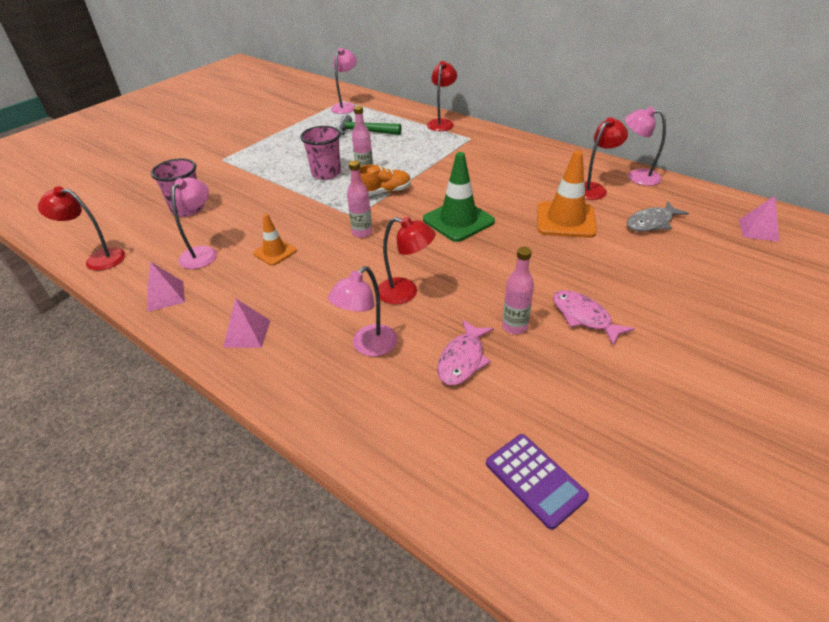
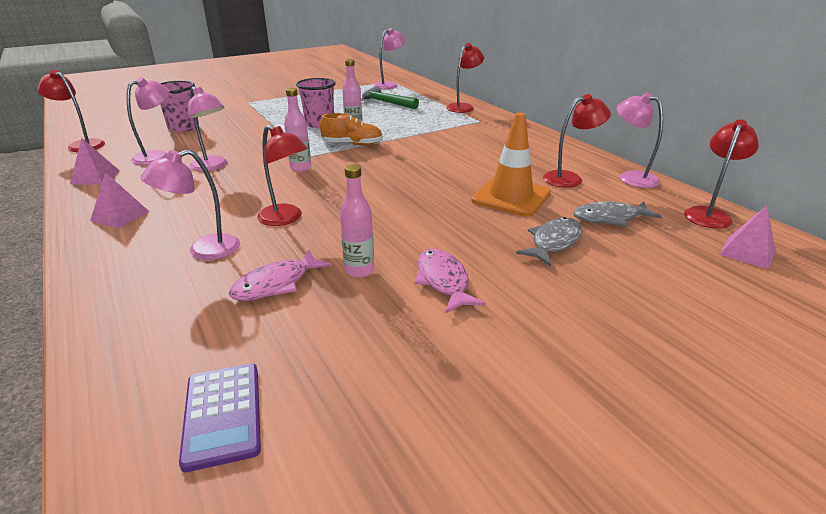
camera: 20 degrees right, 10 degrees down
orange traffic cone [253,214,297,266] -> pink lamp [188,87,227,171]
green traffic cone [423,152,495,242] -> none
none -> grey fish [516,217,583,266]
none -> red lamp [684,119,759,229]

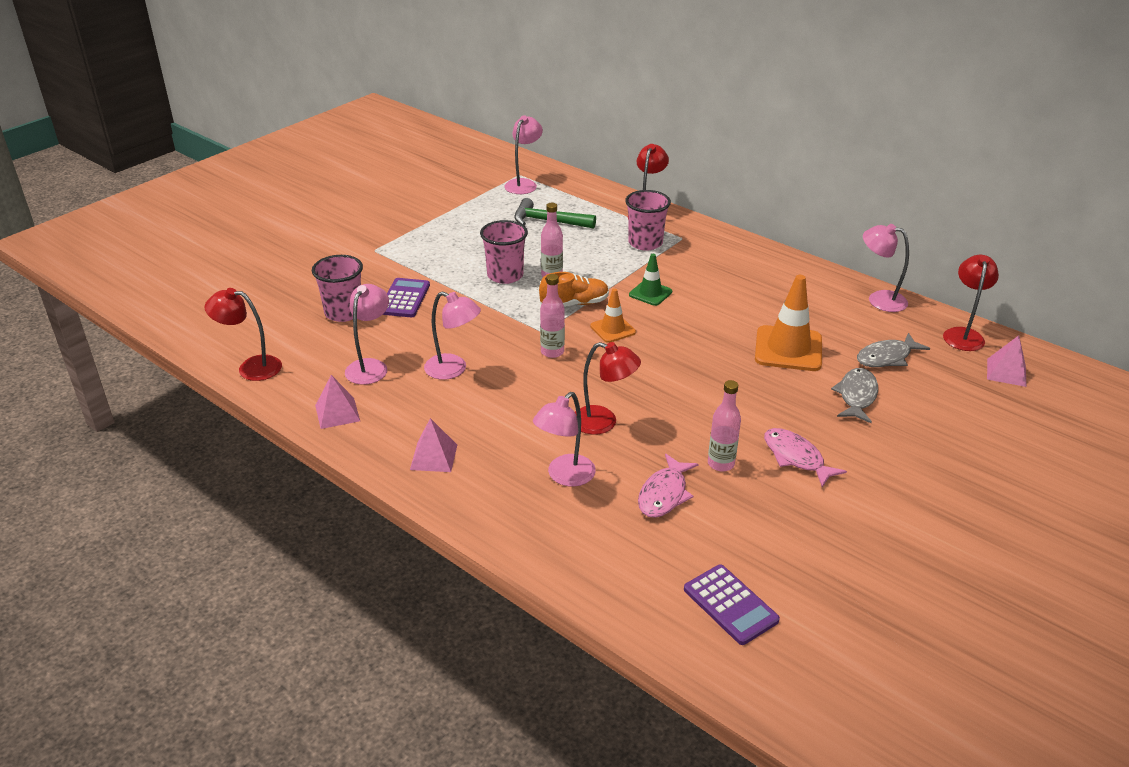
camera: 20 degrees left, 5 degrees up
red lamp [543,94,611,188] -> none
none -> purple calculator [383,278,430,317]
none -> orange traffic cone [590,288,636,343]
none -> pink cup [625,190,671,251]
none -> green traffic cone [629,254,672,306]

